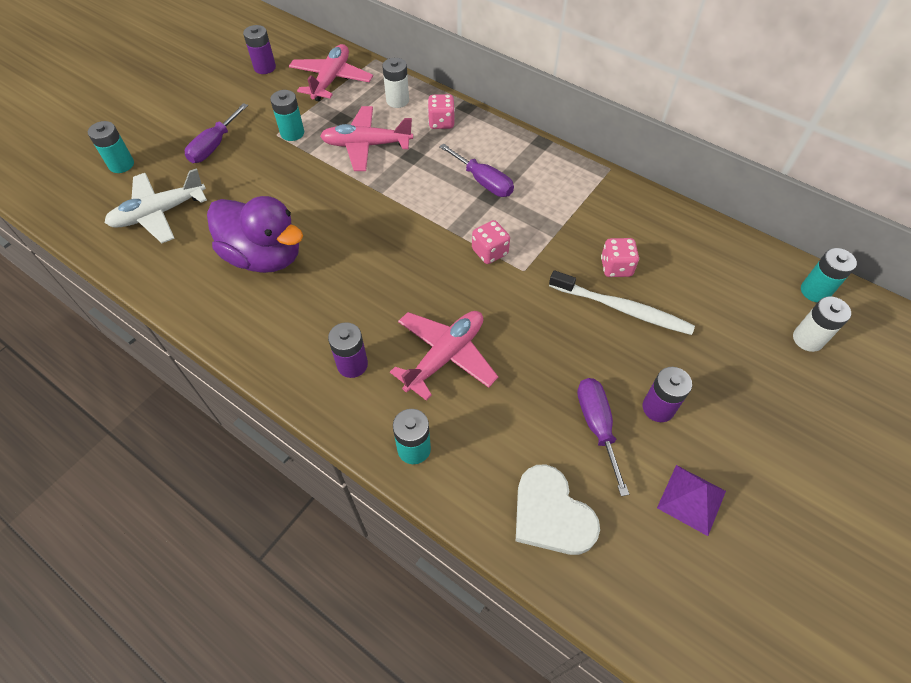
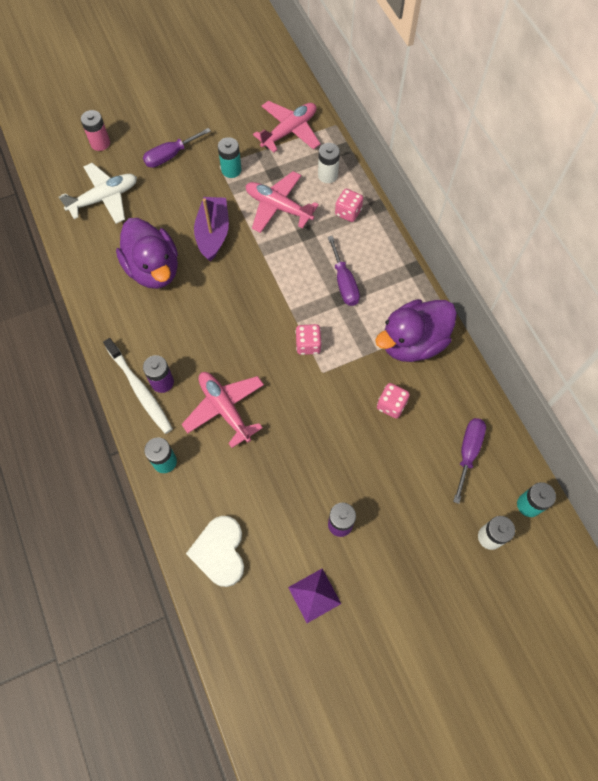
camera: 30 degrees right, 10 degrees up
turquoise battery [88,121,134,173] -> pink battery [81,110,110,151]
white plane [105,168,207,243] -> white plane turned 150 degrees clockwise [59,163,137,224]
purple battery [243,25,276,74] -> none
pink plane [390,311,498,401] -> pink plane turned 105 degrees counterclockwise [181,372,264,448]
white toothbrush [549,270,695,335] -> white toothbrush moved to [103,338,173,434]
purple screwdriver [577,378,629,496] -> purple screwdriver moved to [453,418,486,504]
none -> purple boat [194,197,229,261]
none -> purple duck [375,299,457,362]

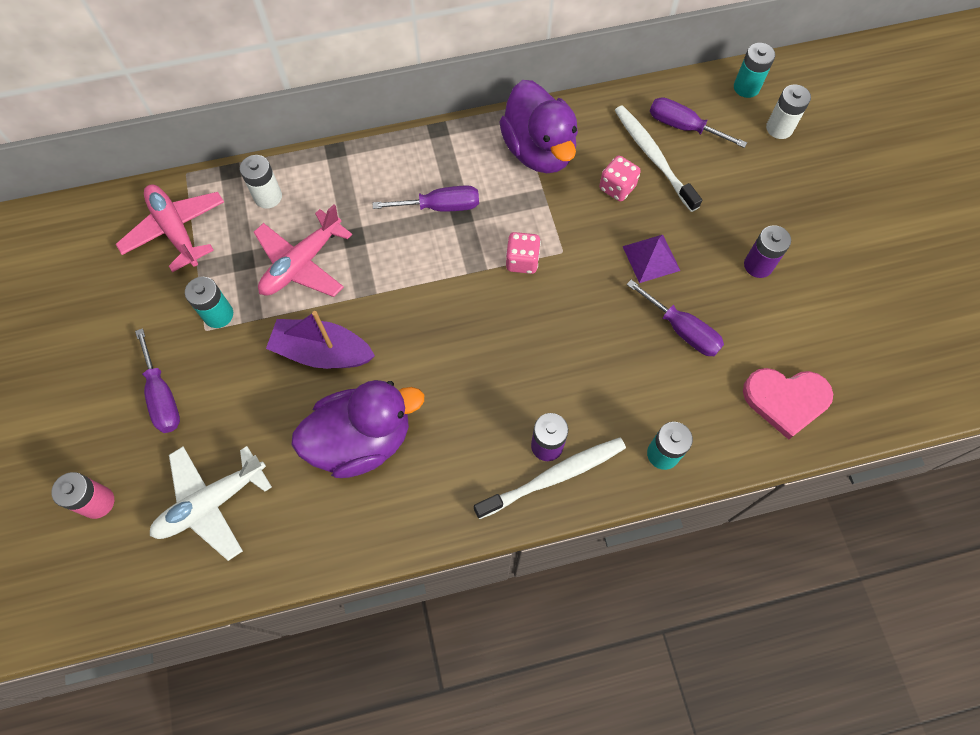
camera: 80 degrees left, 0 degrees up
white plane [59,163,137,224] -> white plane turned 105 degrees counterclockwise [150,446,272,561]
pink plane [181,372,264,448] -> none
white heart [186,516,244,587] -> pink heart [743,368,833,440]
purple pyramid [288,569,341,623] -> purple pyramid moved to [623,235,680,283]
pink dice [335,189,363,222] -> none
none -> white toothbrush [614,105,702,212]
none -> purple screwdriver [626,280,724,356]

